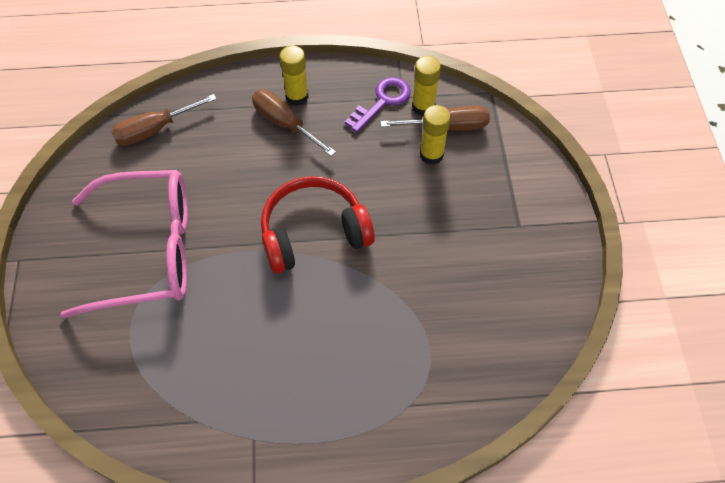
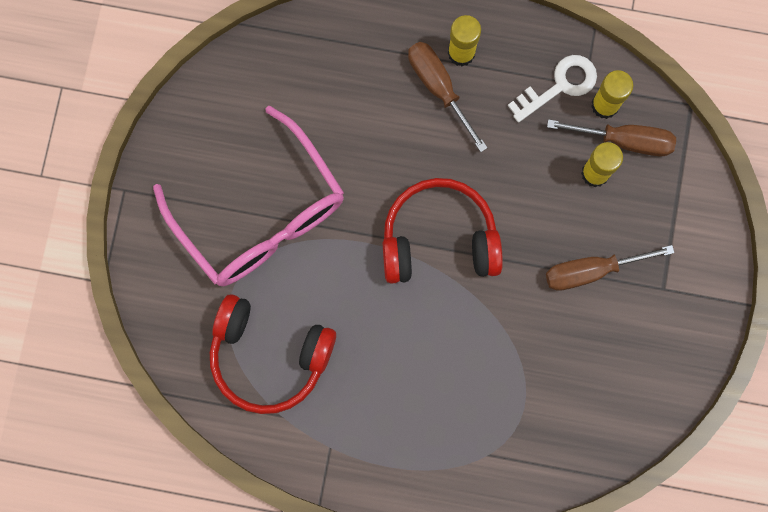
camera: 15 degrees right, 20 degrees up
pink glasses [60,170,188,319] -> pink glasses turned 45 degrees clockwise [153,106,344,286]
brown screwdriver [111,94,217,146] -> brown screwdriver moved to [546,245,675,291]
purple key [345,77,411,133] -> white key [508,55,597,123]
none -> red headphones [210,294,336,414]

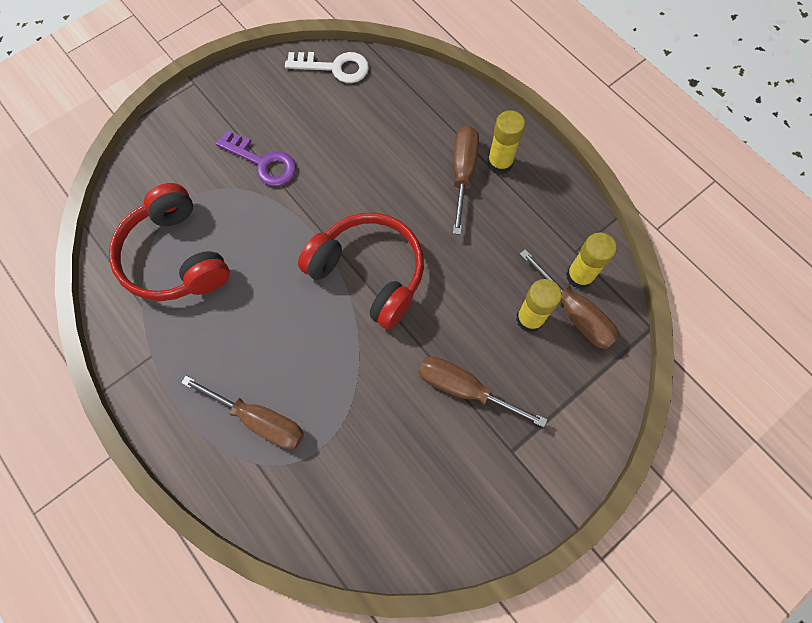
camera: 40 degrees right, 10 degrees down
pink glasses [153,106,344,286] -> purple key [216,130,296,186]
white key [508,55,597,123] -> white key moved to [285,52,369,83]
none -> brown screwdriver [181,376,304,449]

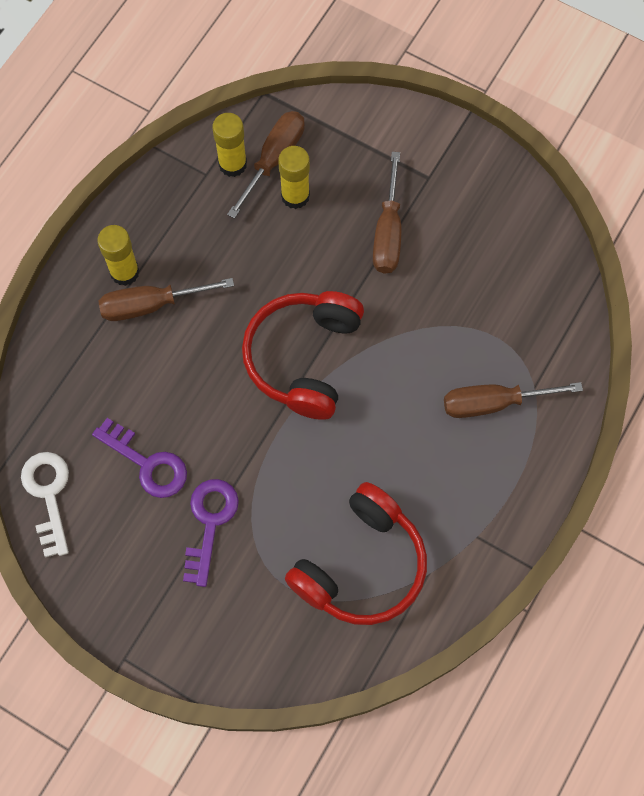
camera: 110 degrees left, 0 degrees up
brown screwdriver [181,376,304,449] -> brown screwdriver turned 105 degrees counterclockwise [444,382,583,418]
none -> purple key [92,418,187,498]

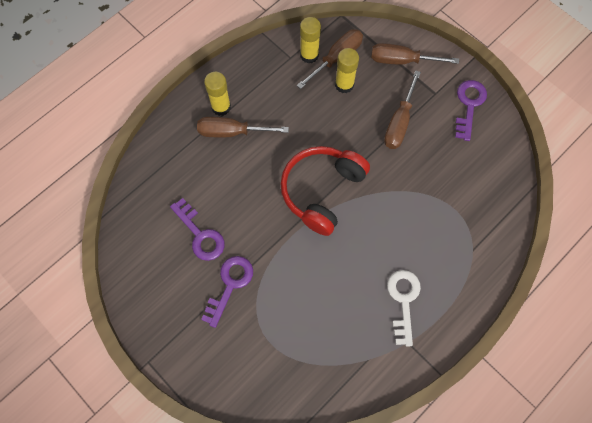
camera: 15 degrees right, 0 degrees up
white key [21,452,69,558] -> white key moved to [387,270,421,346]
red headphones [285,482,427,625] -> none
brown screwdriver [444,382,583,418] -> brown screwdriver moved to [371,43,459,65]
none -> purple key [455,80,487,141]

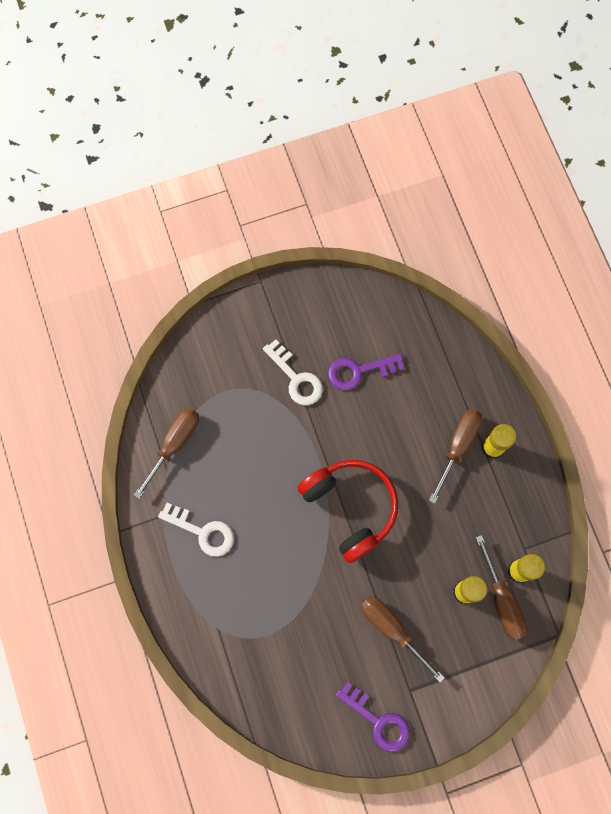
camera: 115 degrees right, 5 degrees up
purple key [201,256,253,328] -> white key [263,339,323,406]
brown screwdriver [371,43,459,65] -> brown screwdriver moved to [134,408,199,499]

